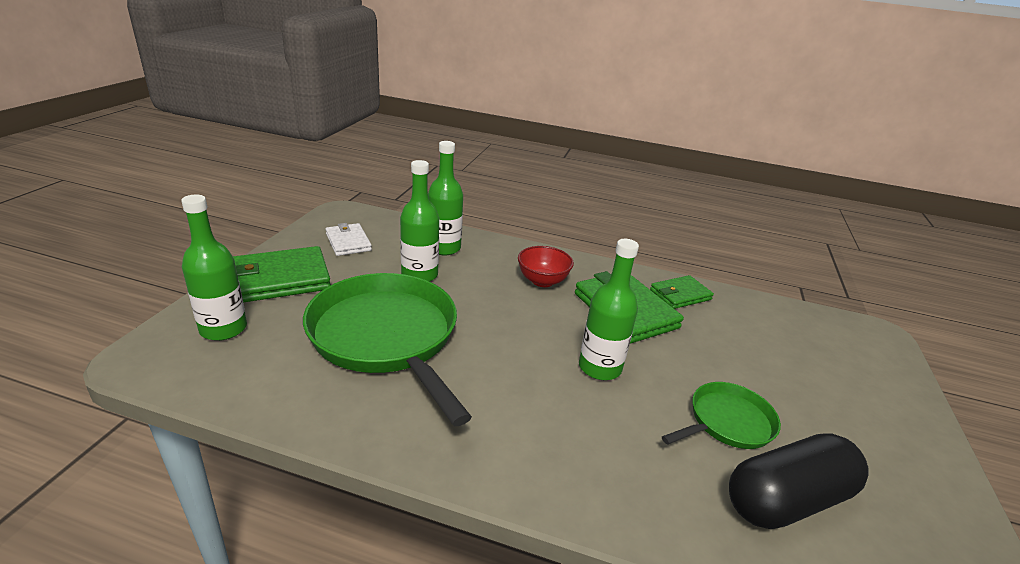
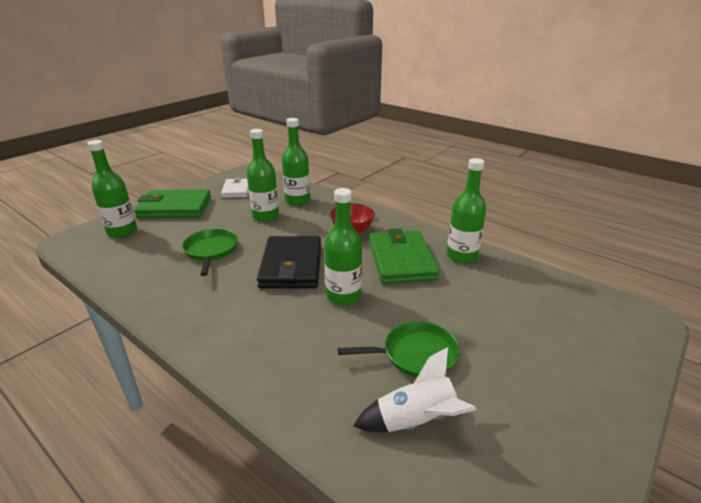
camera: 25 degrees right, 0 degrees up
green pan [303,273,472,426] -> green pan [182,229,238,276], size x0.51
green wallet [650,275,714,309] -> green bottle [446,158,486,264]
black capsule [729,433,869,529] -> white rocket [353,347,477,432]
none -> black wallet [257,236,321,288]

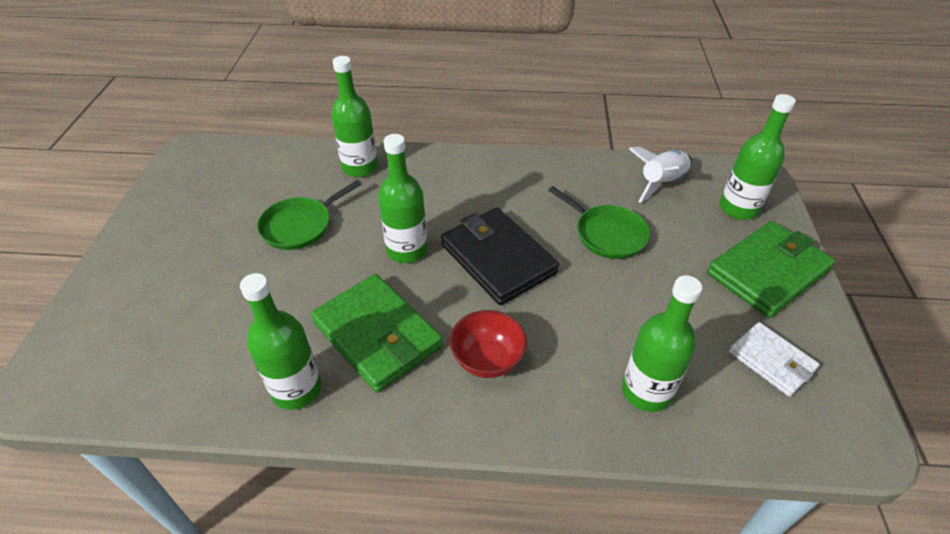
camera: 145 degrees right, 15 degrees up
green bottle [247,129,279,222] -> green bottle moved to [331,56,378,177]
white rocket [353,347,477,432] -> white rocket moved to [629,147,692,203]

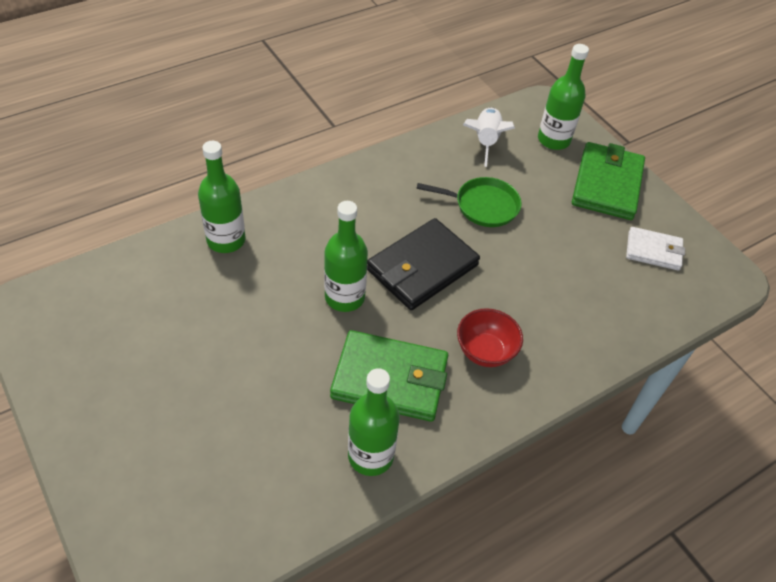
camera: 40 degrees left, 5 degrees up
green pan [257,180,362,250] -> none
black wallet [441,208,559,305] -> black wallet turned 60 degrees counterclockwise [367,218,480,310]
green bottle [622,275,702,412] -> none

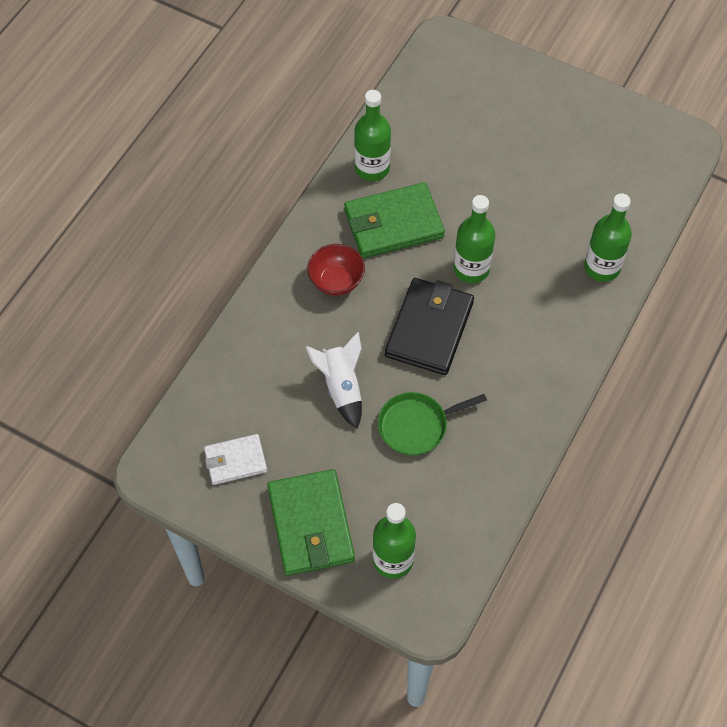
camera: 155 degrees right, 10 degrees up
white rocket [463,107,515,167] -> white rocket moved to [306,332,362,429]

